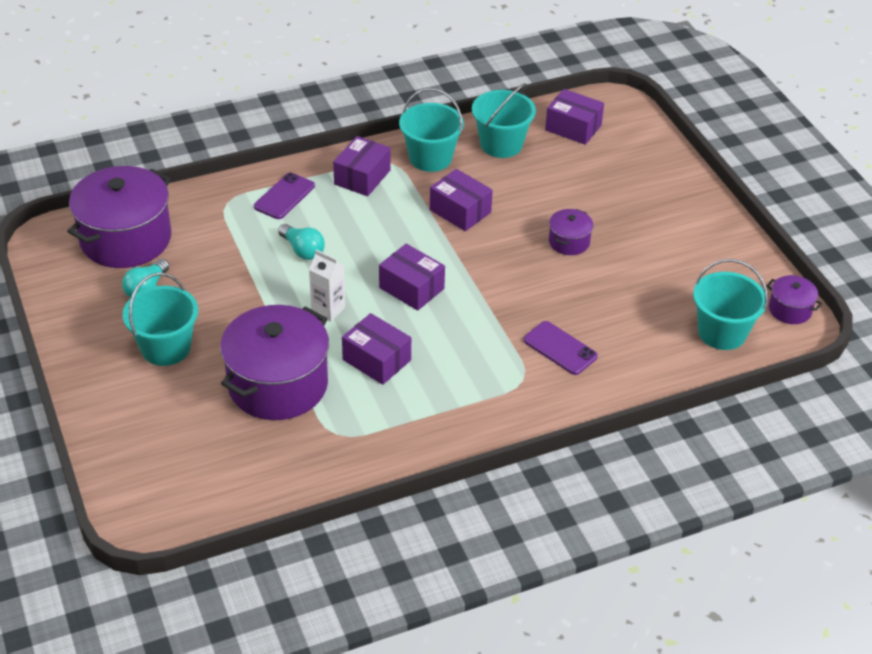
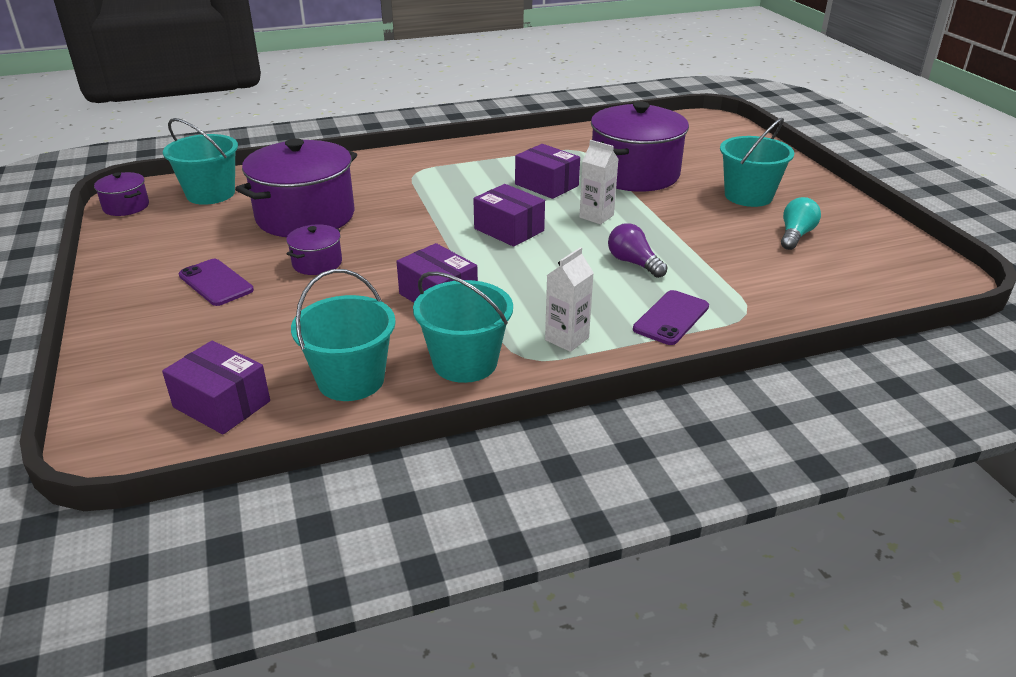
camera: 175 degrees left, 10 degrees down
purple pot [67,166,171,268] -> purple pot moved to [235,138,357,237]
turquoise light bulb [278,224,325,260] -> purple light bulb [608,223,668,278]
purple box [333,136,391,196] -> white carton [545,247,594,352]
purple phone [523,321,598,375] -> purple phone moved to [179,259,254,306]

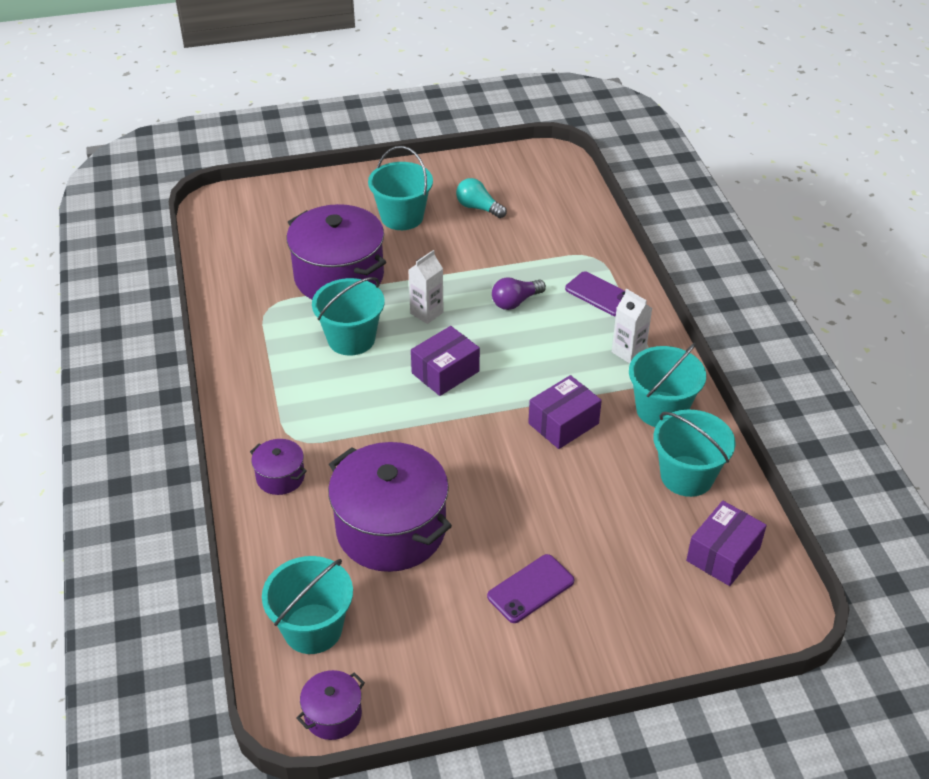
camera: 85 degrees left, 10 degrees up
purple pot [286,224,342,275] -> purple pot moved to [250,439,307,495]
purple box [515,144,580,199] -> turquoise bucket [312,277,385,355]

